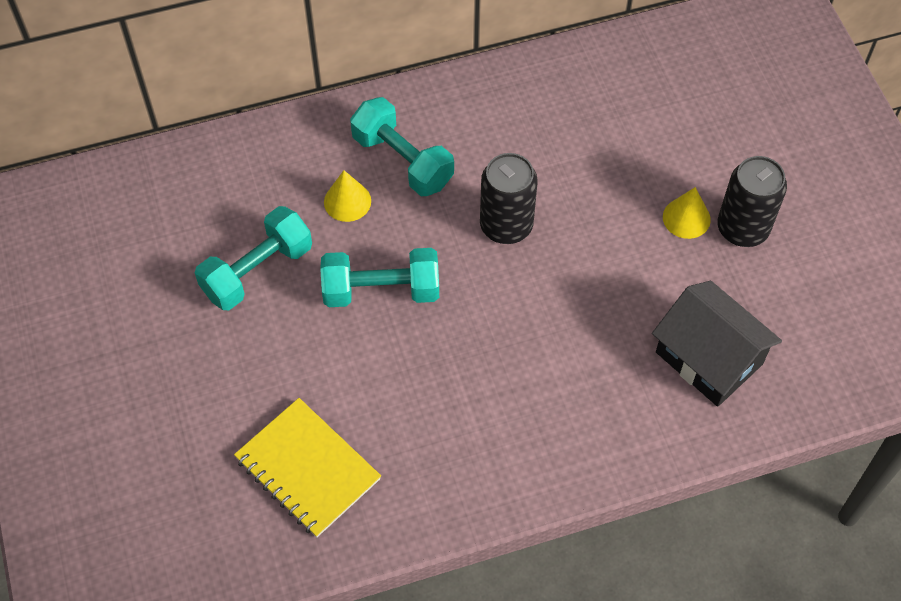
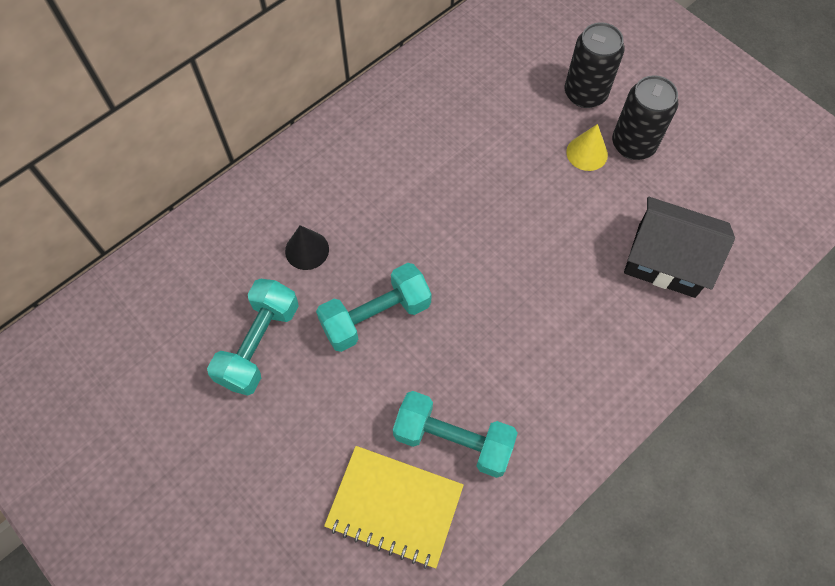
camera: 25 degrees left, 5 degrees up
yellow cone [324,170,371,222] -> black cone [285,225,329,270]
turquoise dumbbell [350,97,454,196] -> turquoise dumbbell moved to [393,391,518,478]
black can [480,153,538,244] -> black can moved to [565,22,624,108]

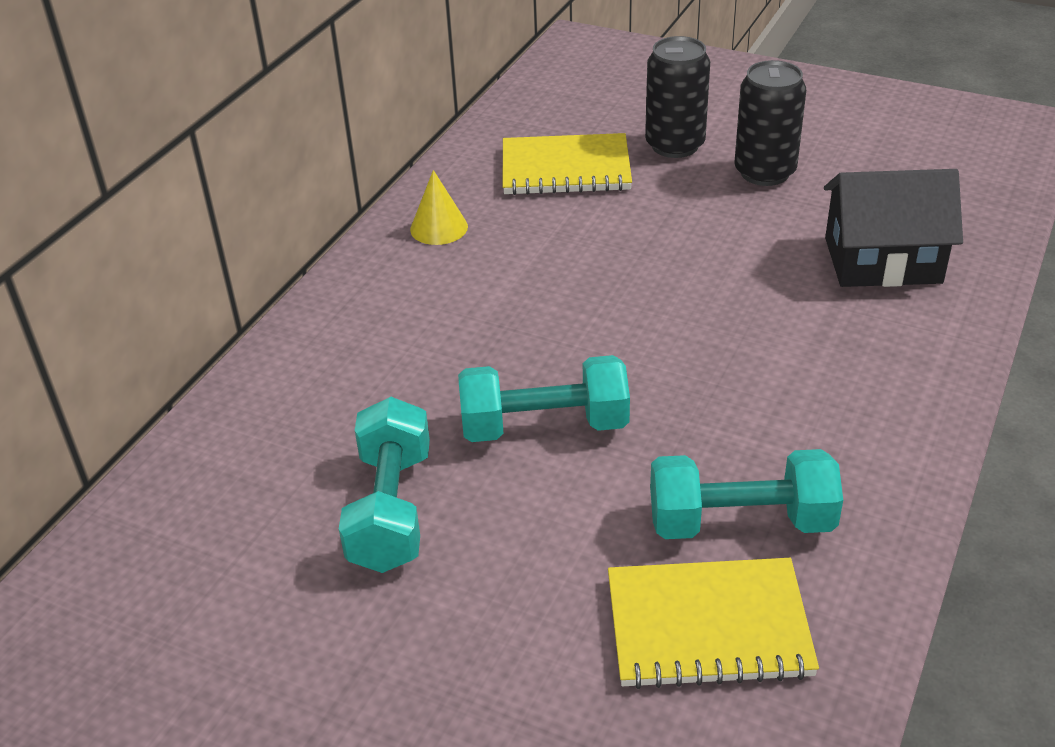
camera: 20 degrees left, 25 degrees down
black cone [285,225,329,270] -> none
turquoise dumbbell [316,263,432,352] -> turquoise dumbbell turned 45 degrees clockwise [458,355,630,442]
yellow cone [566,124,608,171] -> yellow cone moved to [410,170,468,245]
none -> yellow notebook [503,133,632,195]

